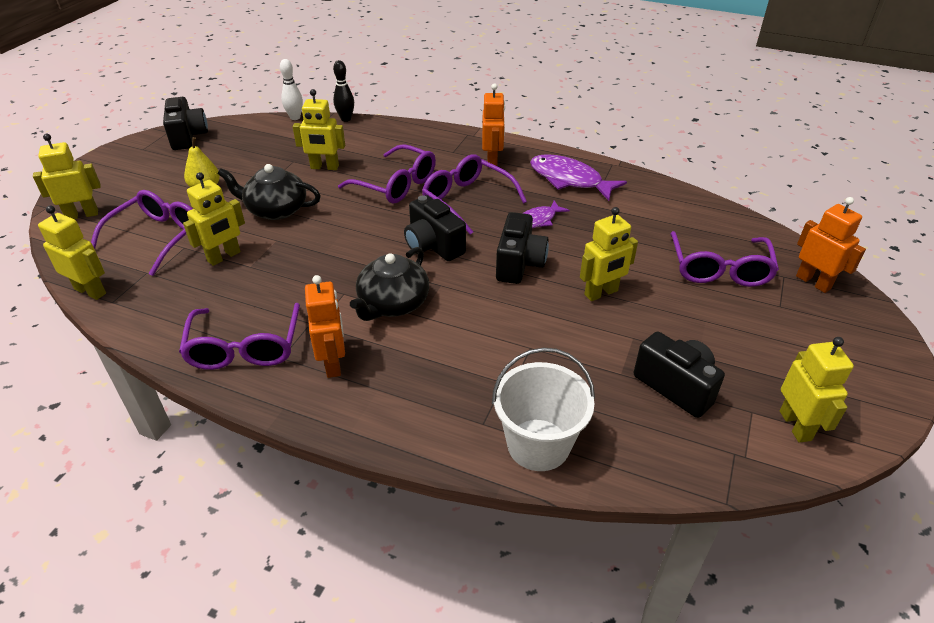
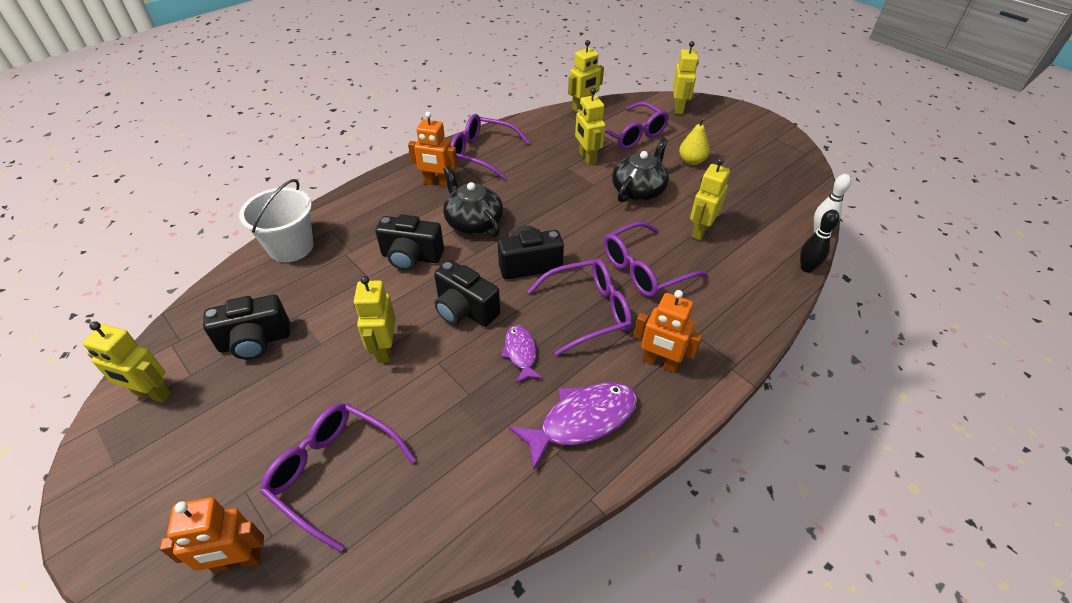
camera: 115 degrees right, 5 degrees up
black camera [163,97,208,150] -> black camera moved to [375,214,444,270]

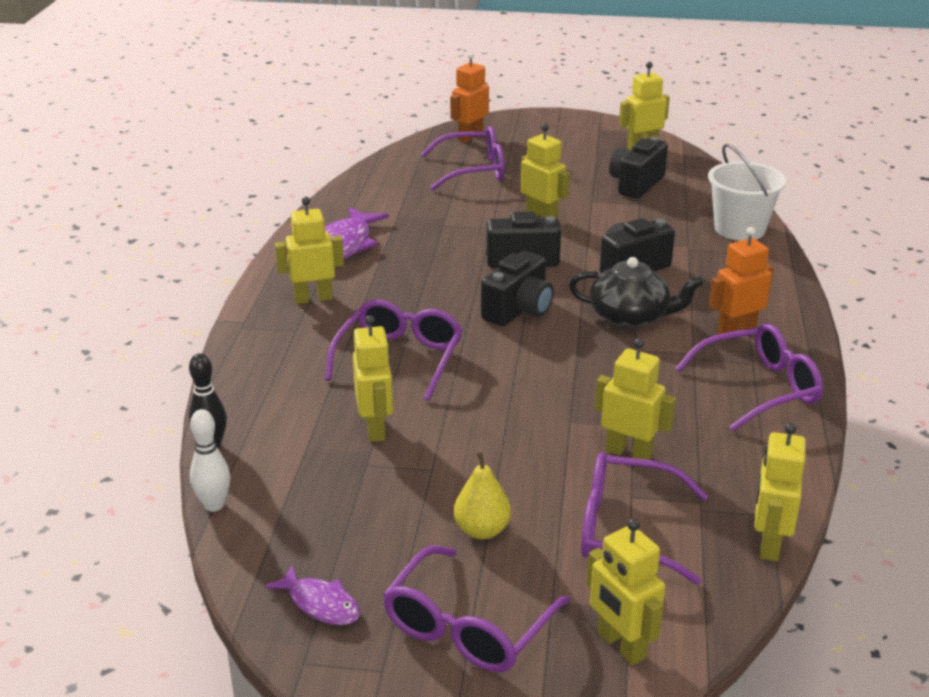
camera: 140 degrees right, 15 degrees down
purple fish [501,325,543,383] -> purple fish moved to [264,564,360,625]
purple glasses [527,259,632,356] -> purple glasses moved to [383,545,571,672]
black teapot [612,138,669,202] -> none
orange robot [634,290,702,373] -> yellow robot [275,197,344,304]

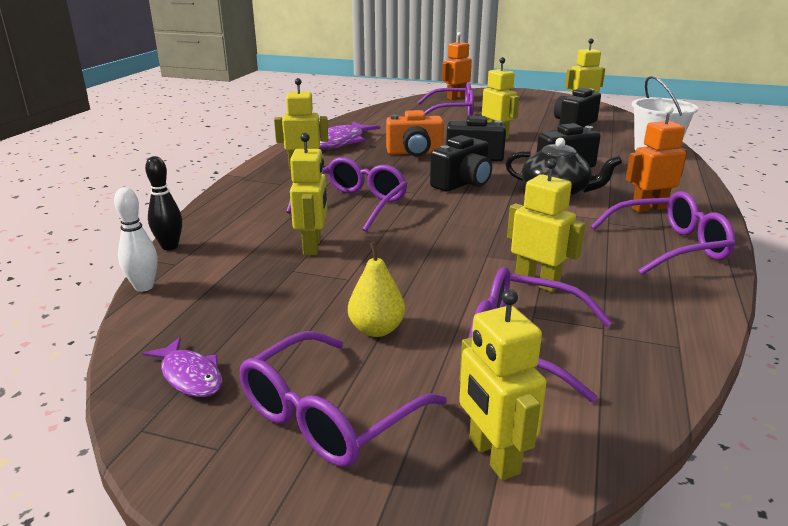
camera: 10 degrees right, 5 degrees down
yellow robot [754,423,806,561] -> none
none -> orange camera [386,110,444,157]

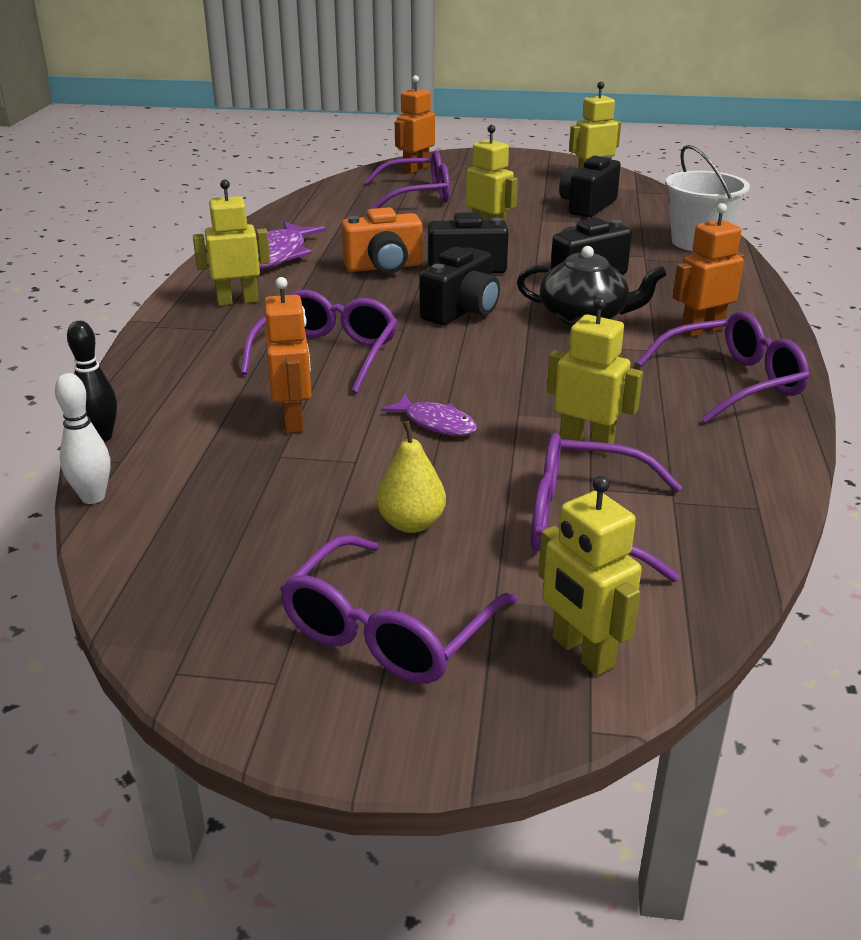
camera: 10 degrees left, 5 degrees up
purple fish [143,337,222,397] -> purple fish moved to [381,394,477,436]
yellow robot [290,133,327,255] -> orange robot [264,277,312,433]

